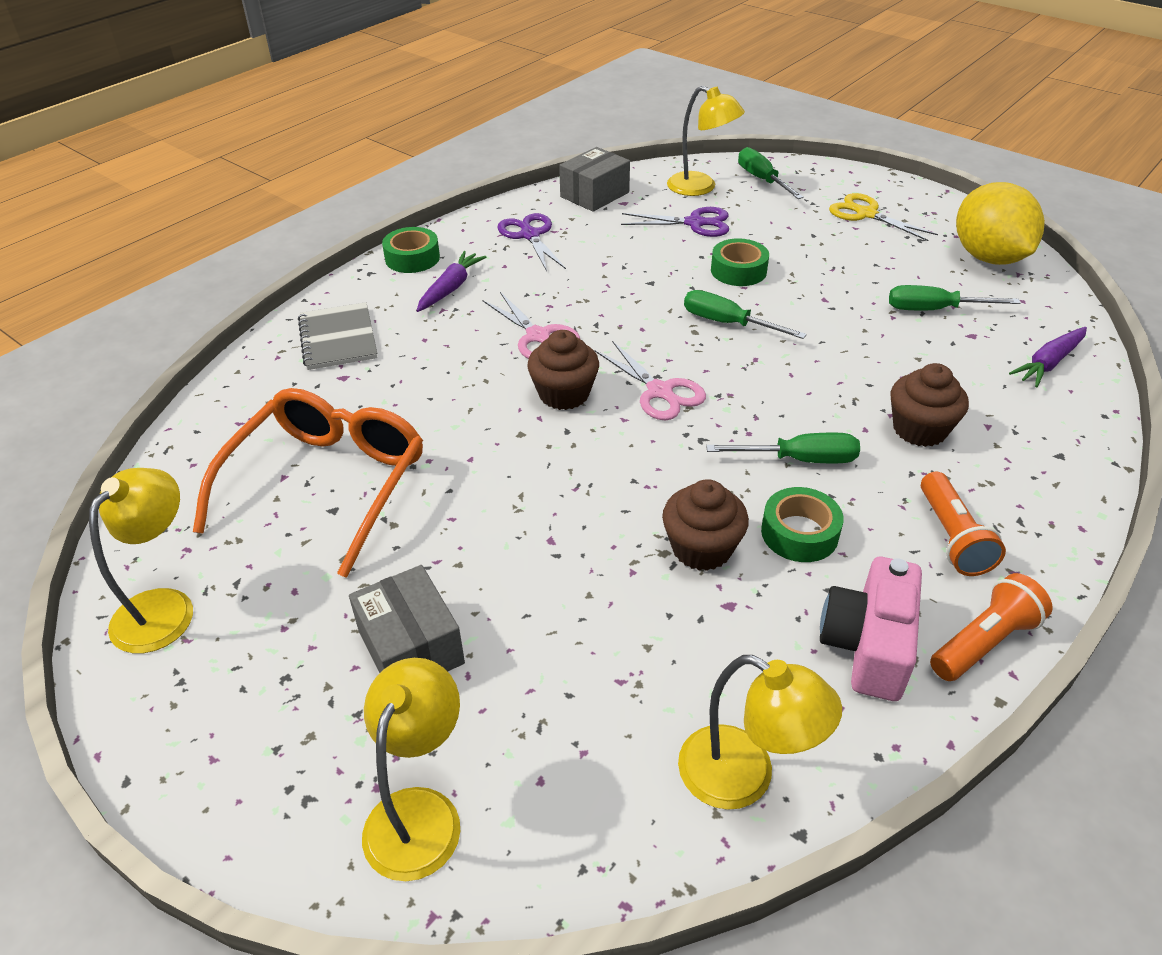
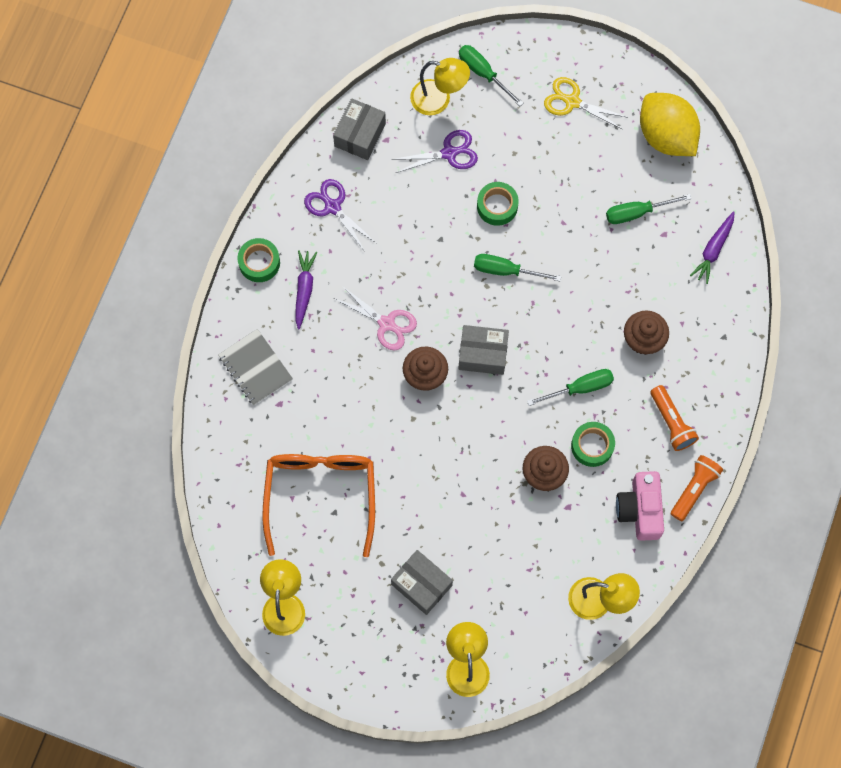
camera: 20 degrees left, 30 degrees up
pink scissors [594,341,706,420] -> grey box [458,325,509,375]

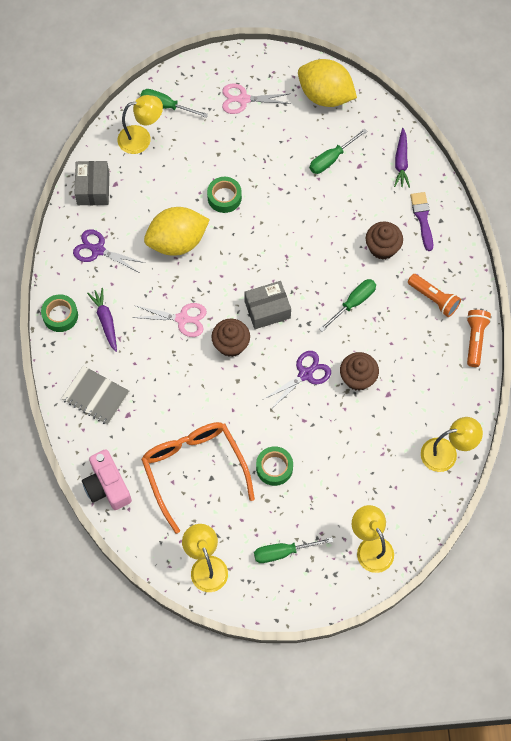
camera: 25 degrees left, 5 degrees down
grey box [391,550,453,615] -> none
purple scissors [392,130,478,173] -> purple scissors moved to [262,351,331,409]
green screwdriver [474,254,561,281] -> green screwdriver moved to [254,537,333,563]
yellow scissors [544,77,628,129] -> pink scissors [222,84,291,114]
green tape [571,422,615,467] -> green tape moved to [256,446,293,486]
pink camera [616,471,664,541] -> pink camera moved to [82,449,132,510]
none -> yellow lemon [144,207,210,256]
none -> purple brush [410,192,433,251]

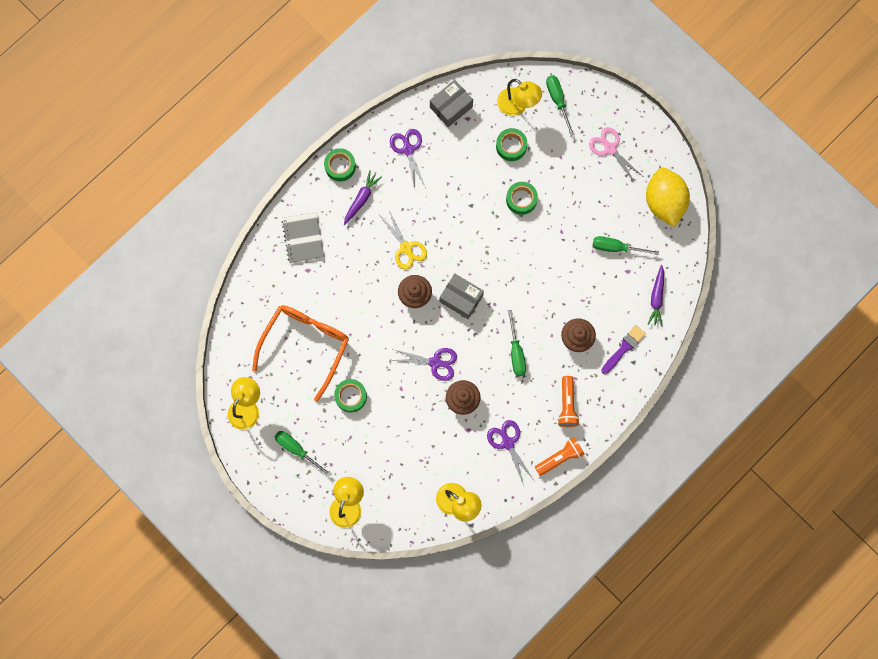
camera: 50 degrees right, 10 degrees up
pink camera [82,449,132,510] -> none
pink scissors [132,303,207,337] -> yellow scissors [380,210,427,270]
yellow lemon [144,207,210,256] -> none
green screwdriver [319,279,376,332] -> green screwdriver turned 75 degrees clockwise [508,310,526,376]
purple carrot [394,128,410,188] -> purple carrot turned 45 degrees counterclockwise [648,265,664,326]
none -> purple scissors [487,420,534,485]
none -> green tape [496,128,527,161]

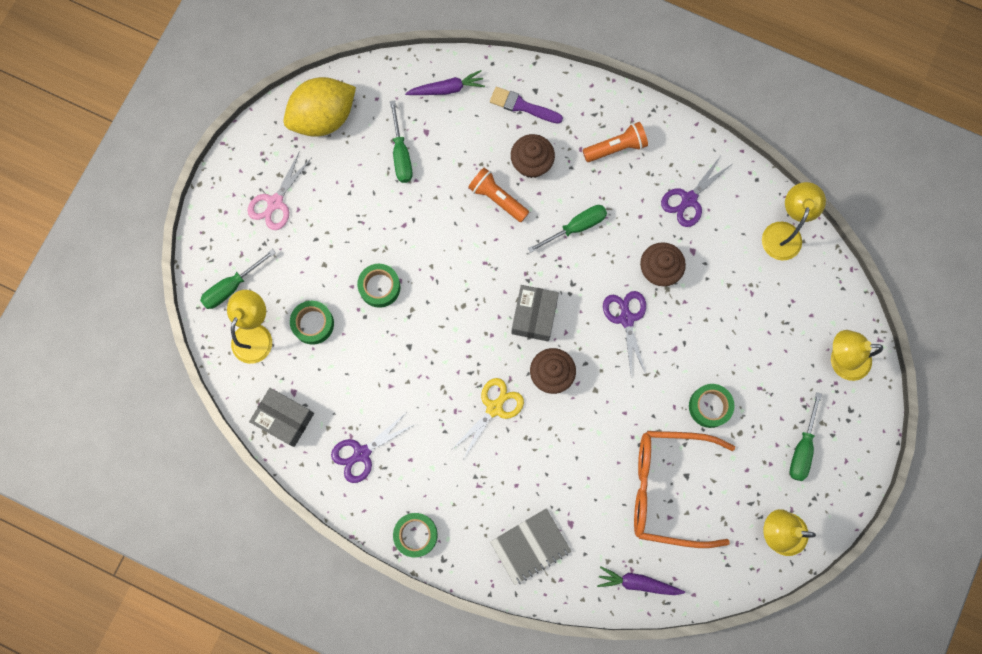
camera: 110 degrees left, 0 degrees up
purple carrot [344,170,382,225] -> purple carrot moved to [597,566,685,595]
orange flashlight [535,437,585,476] -> orange flashlight moved to [468,168,529,222]

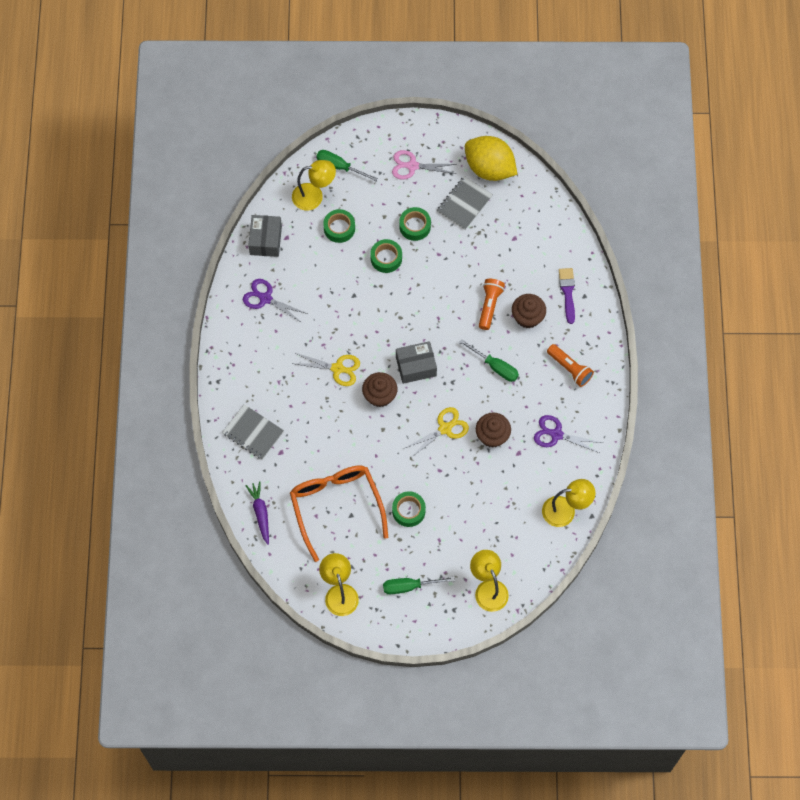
camera: 65 degrees right, 10 degrees down
green screwdriver [390,101,413,183] -> none
green tape [393,513,438,557] -> green tape moved to [399,207,431,241]
purple carrot [405,70,485,95] -> none
purple scissors [603,291,646,374] -> yellow scissors [403,407,469,457]
none -> grey notebook [437,176,493,230]

